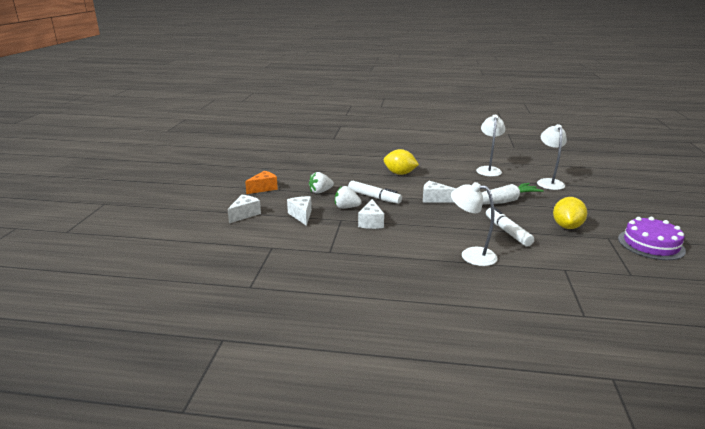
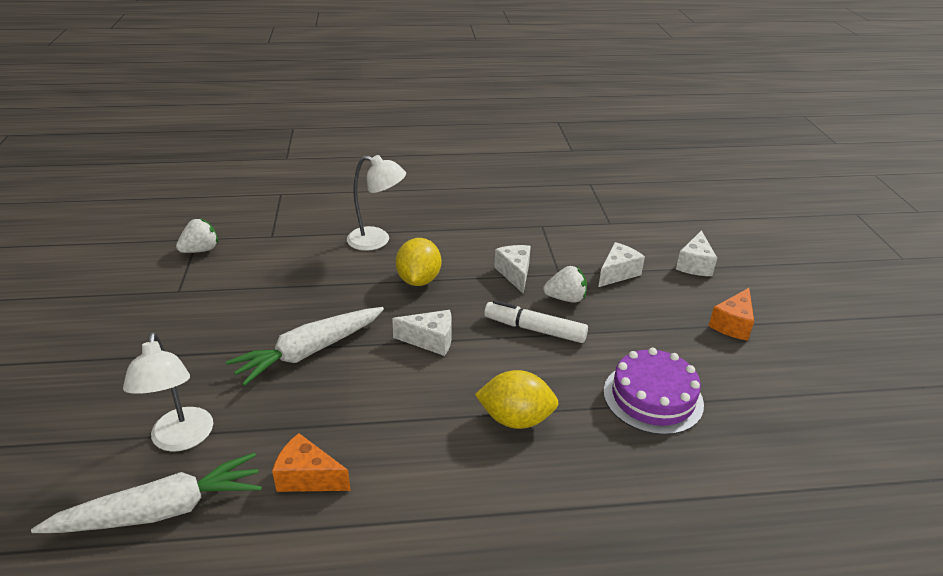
camera: 165 degrees right, 10 degrees up
white cheese [287,196,312,226] -> white cheese turned 105 degrees counterclockwise [598,242,645,287]
white strawberry [309,172,334,194] -> white strawberry moved to [176,219,218,253]
white lamp [476,115,505,177] -> orange cheese [272,433,351,492]
white marker [486,207,534,247] -> none
yellow lemon [553,197,587,229] -> yellow lemon moved to [396,238,441,286]
purple cake [618,217,686,260] -> purple cake moved to [604,348,704,435]
none -> white carrot [31,453,262,533]

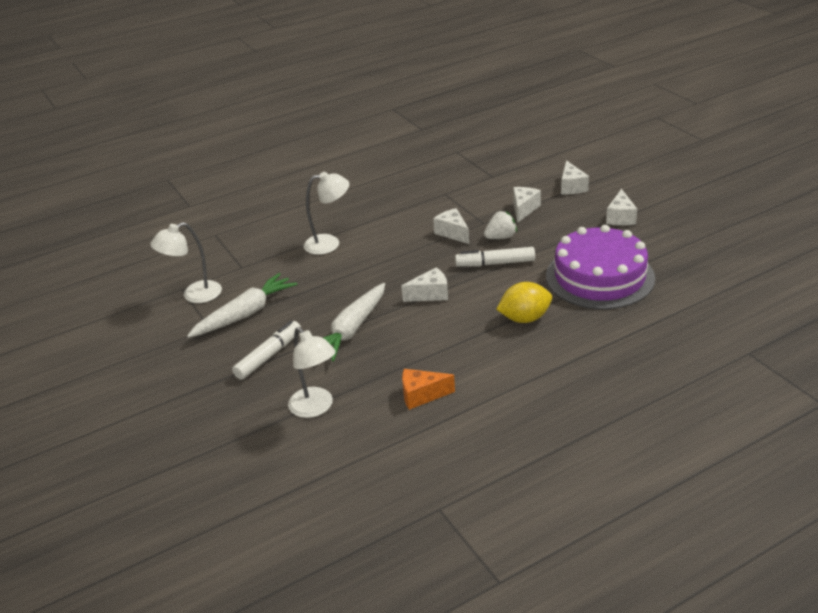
camera: 20 degrees left, 0 degrees up
white carrot [31,453,262,533] -> white carrot moved to [187,273,297,338]
white strawberry [176,219,218,253] -> white lamp [150,222,222,303]
yellow lemon [396,238,441,286] -> none
purple cake [604,348,704,435] -> purple cake [546,225,655,309], size x1.53
orange cheese [709,288,754,341] -> white cheese [606,189,637,225]
none -> white marker [232,321,301,380]

